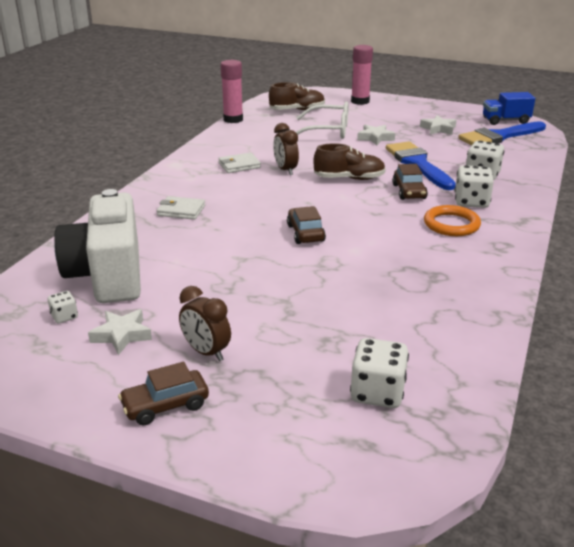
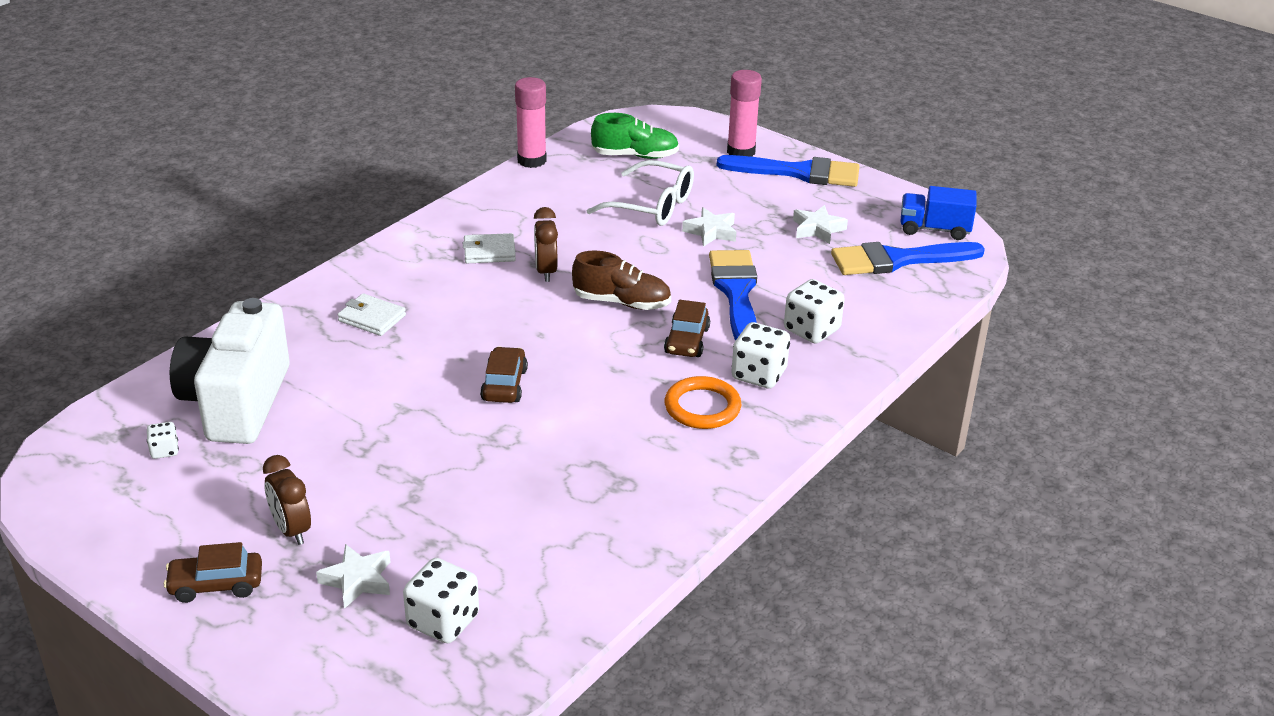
camera: 15 degrees right, 5 degrees up
white star [88,309,152,355] -> white star moved to [316,544,390,609]
brown shoe [269,82,325,110] -> green shoe [591,113,679,159]
none -> blue brush [717,155,860,187]

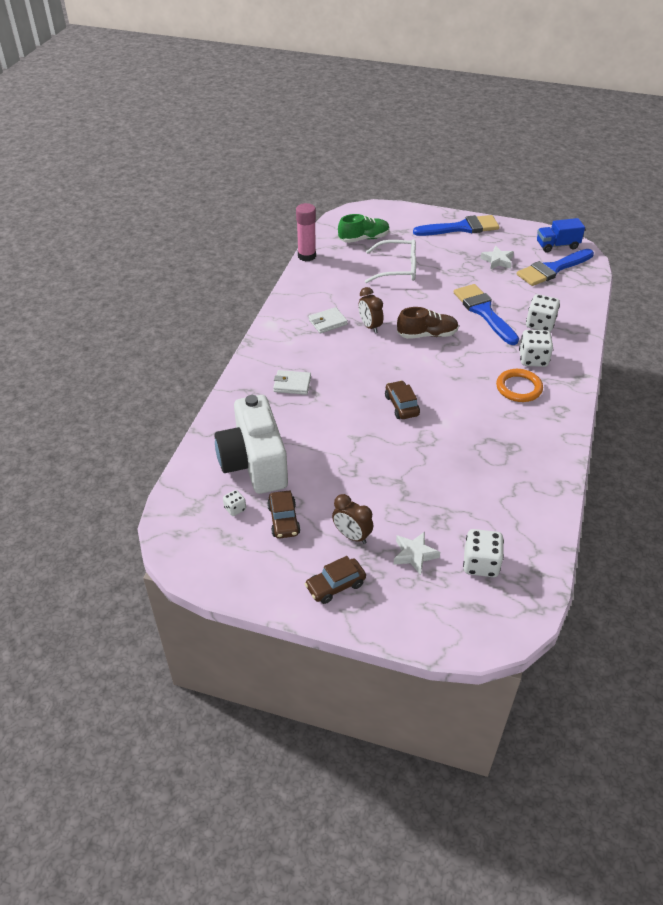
camera: 20 degrees left, 10 degrees up
brown car [664,300,710,357] -> brown car moved to [267,491,301,539]
white star [682,207,736,247] -> none
pink glue stick [727,70,762,157] -> none

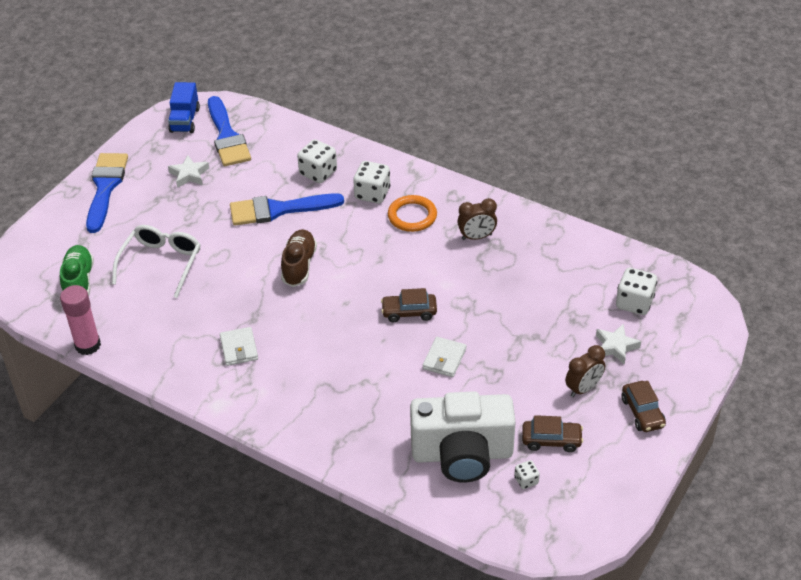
camera: 75 degrees left, 0 degrees up
white wallet [273,370,311,395] -> white wallet moved to [423,337,467,377]
brown clock [358,287,384,333] -> brown clock moved to [458,198,497,240]

